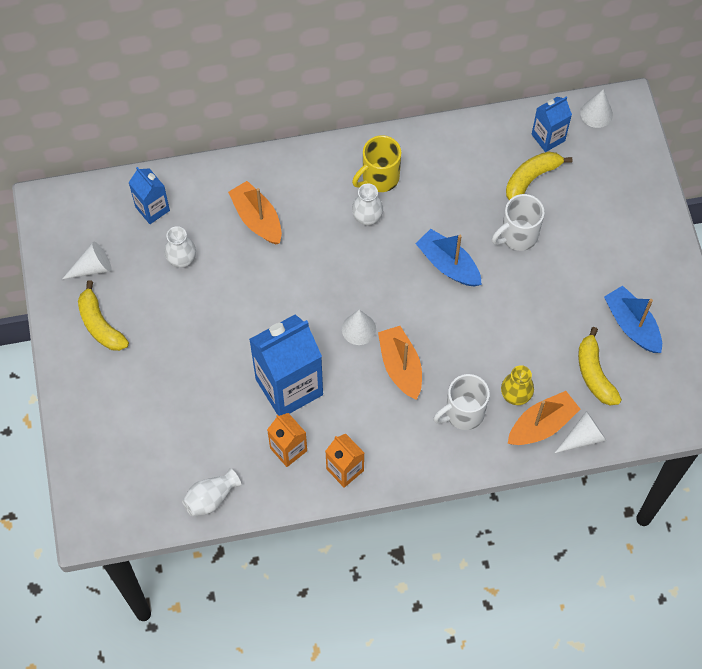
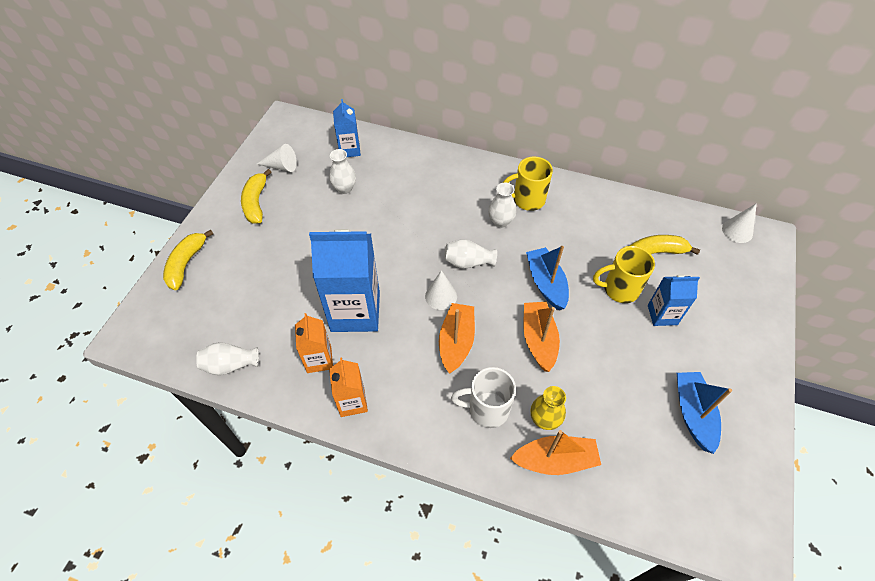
camera: 30 degrees right, 10 degrees down
orange boat [228,181,282,244] -> orange boat moved to [524,302,560,372]
white mug [492,194,544,251] -> yellow mug [593,246,655,303]
blue carton [532,97,572,152] -> blue carton moved to [648,275,700,326]
white cone [555,411,607,453] -> none
yellow banana [578,327,622,405] -> yellow banana moved to [163,230,213,290]
none -> white vase [444,239,497,268]

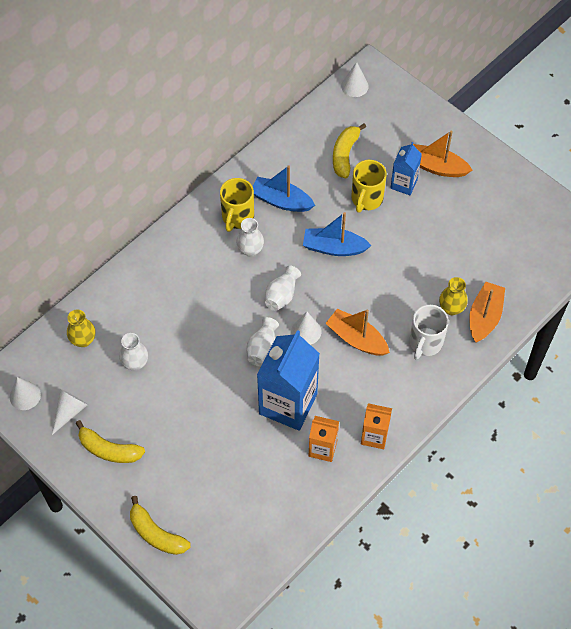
camera: 65 degrees left, 5 degrees up
white vase [196,342,259,375] -> white vase moved to [246,317,279,366]
blue carton [333,99,361,157] -> yellow vase [67,309,96,347]
orange boat [524,302,560,372] -> orange boat moved to [413,131,473,177]
blue boat [677,372,732,454] -> blue boat moved to [253,166,315,212]
none -> white cone [10,377,41,410]

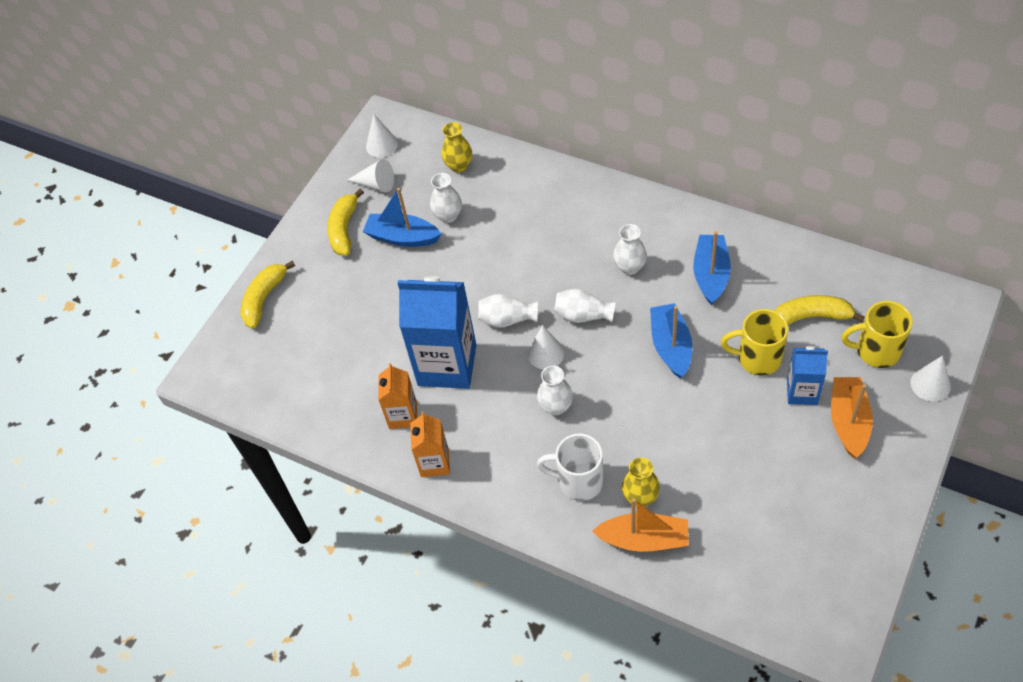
camera: 80 degrees right, 5 degrees down
yellow mug [220,178,254,232] -> yellow mug moved to [842,301,913,368]
orange boat [325,309,390,356] -> white vase [537,366,573,415]
white cone [341,62,369,97] -> white cone moved to [910,355,951,401]
none -> blue boat [363,188,441,247]

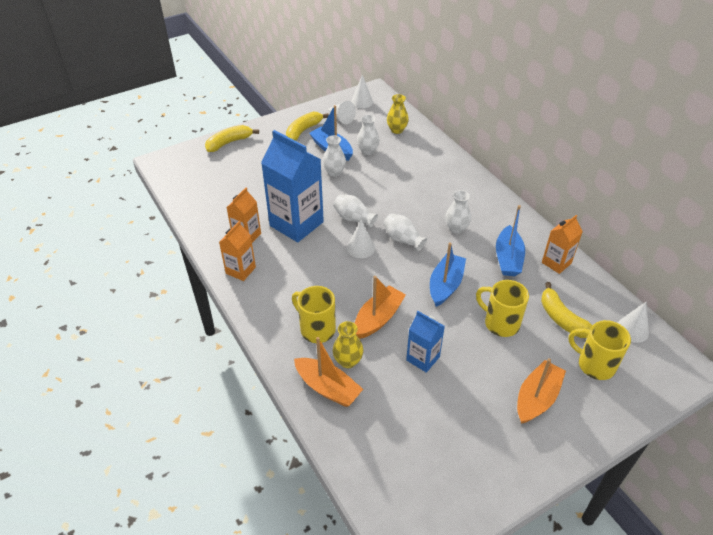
camera: 25 degrees right, 10 degrees down
white vase [537,366,573,415] -> white vase moved to [323,135,346,177]
white mug [537,434,603,501] -> yellow mug [292,286,336,343]
blue boat [693,231,731,305] -> blue boat turned 150 degrees clockwise [496,205,525,276]
yellow banana [775,295,865,325] -> yellow banana turned 150 degrees counterclockwise [541,282,593,338]
blue carton [787,346,828,405] -> blue carton moved to [406,311,445,373]
white cone [910,355,951,401] -> white cone moved to [618,301,649,343]
none -> orange boat [355,276,406,339]
none -> orange carton [542,215,583,274]

